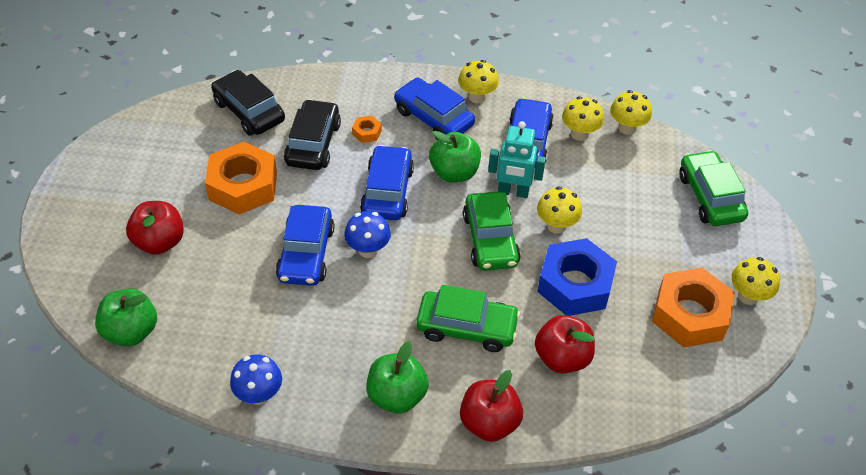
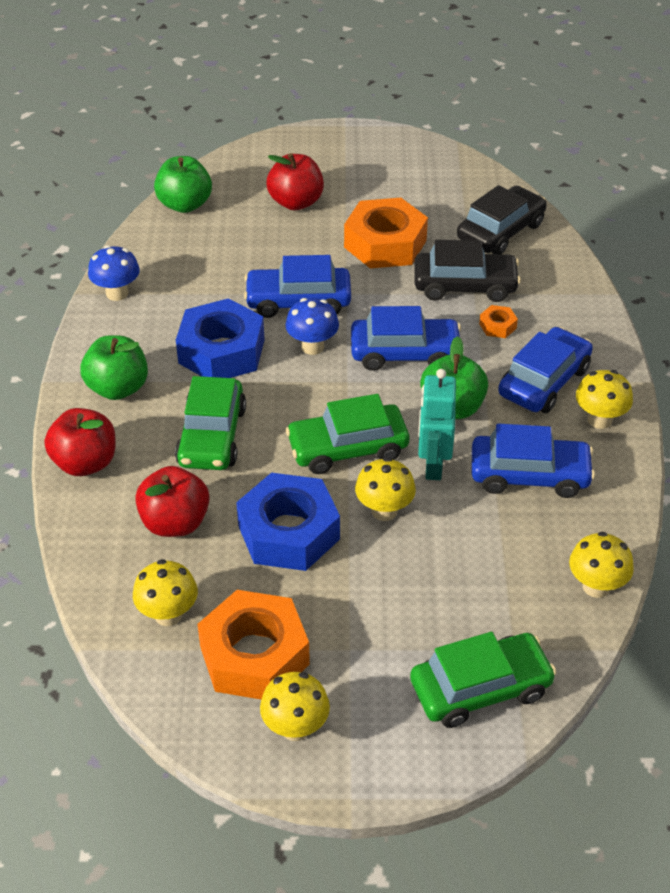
camera: 85 degrees right, 5 degrees down
yellow mushroom [562,96,604,141] -> yellow mushroom moved to [133,559,198,626]
none -> blue nut [176,298,265,378]

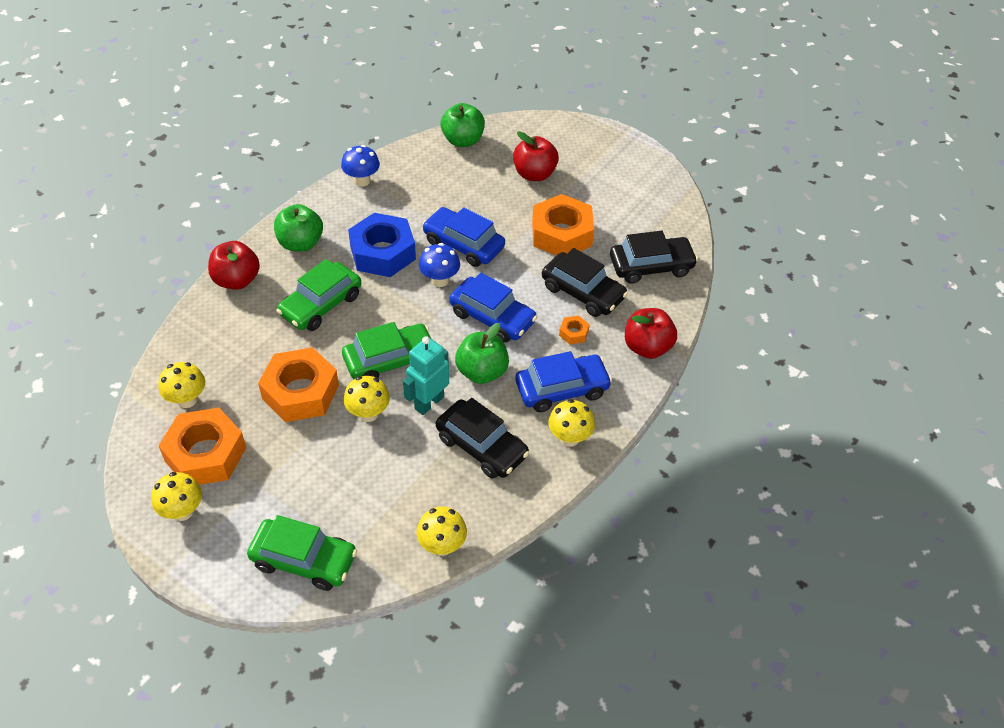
camera: 35 degrees right, 5 degrees up
red apple [135,466,210,537] -> red apple moved to [625,308,677,359]
blue nut [236,473,340,571] -> orange nut [258,347,339,422]
green car [286,394,409,474] -> green car turned 135 degrees clockwise [342,322,431,379]
blue car [471,424,595,498] -> black car [436,398,529,479]

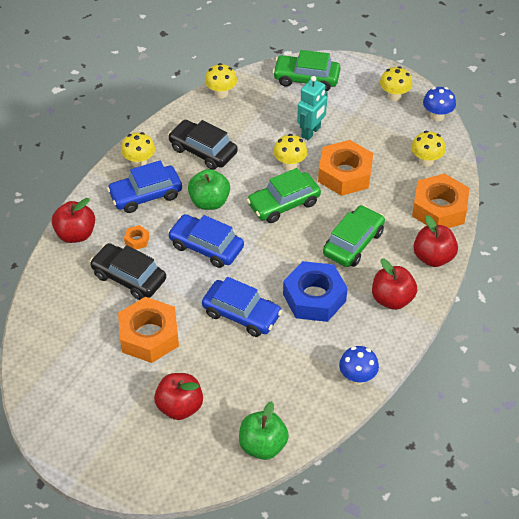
camera: 175 degrees right, 0 degrees up
orange nut [159,408,246,485] -> orange nut moved to [412,173,469,228]
green apple [274,204,323,252] -> red apple [372,259,417,310]
turquoise robot [403,336,449,415] -> turquoise robot moved to [297,76,328,140]
blue mushroom [419,243,460,287] -> blue mushroom moved to [423,87,456,121]
black car [610,231,698,284] -> none

